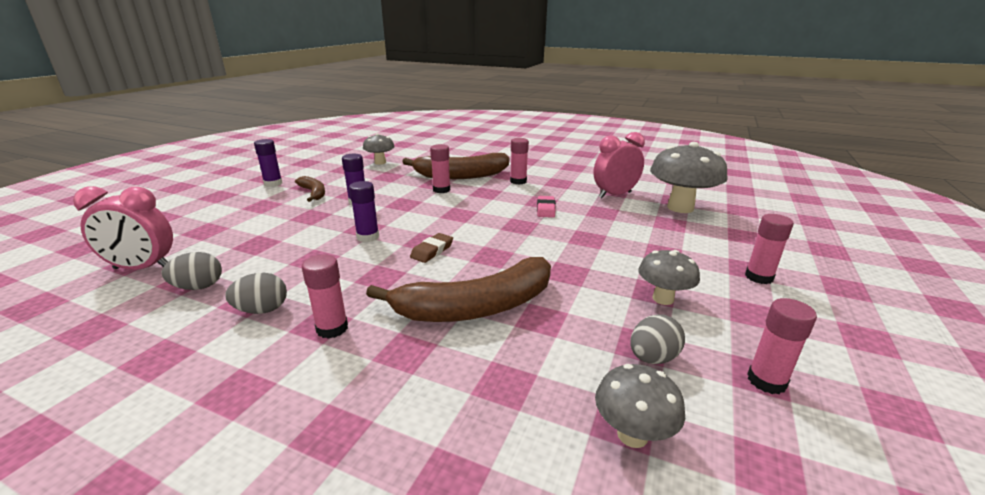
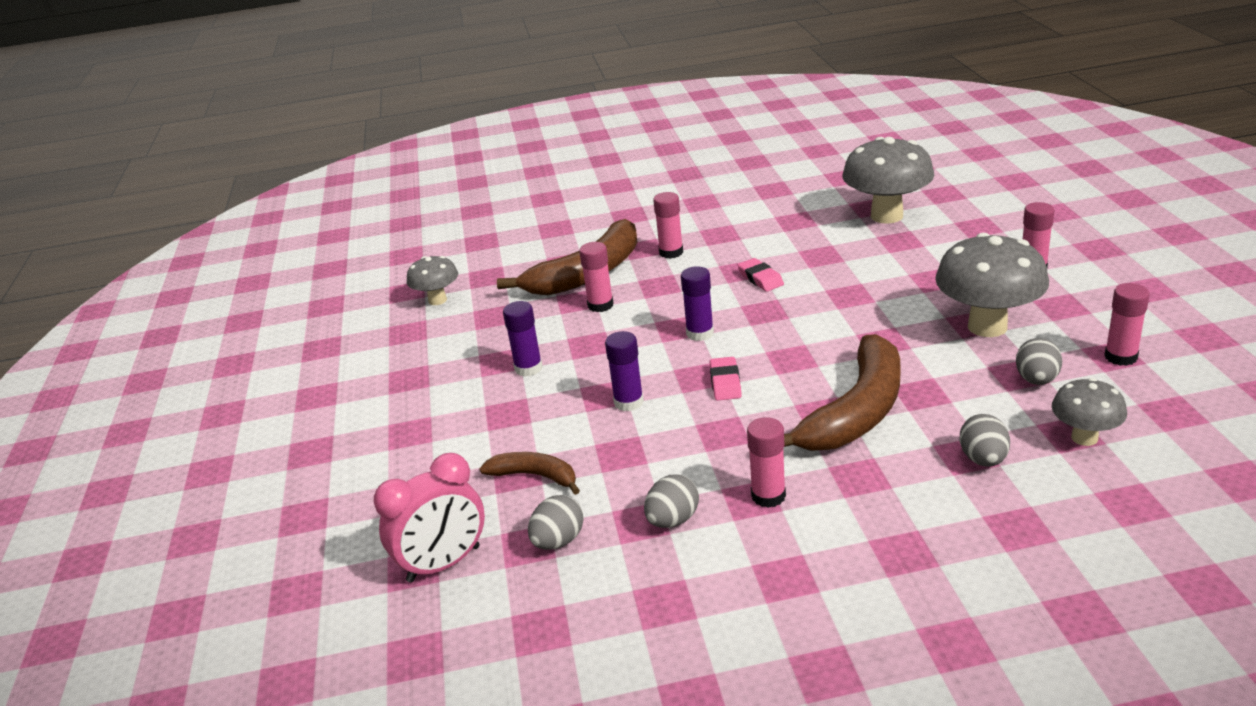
camera: 30 degrees left, 5 degrees up
purple glue stick [254,139,282,187] -> purple glue stick moved to [681,266,714,341]
brown banana [295,176,325,202] -> brown banana moved to [479,452,580,495]
brown eraser [410,233,453,263] -> pink eraser [710,357,742,401]
pink clock [593,132,645,198] -> none
grey mushroom [638,250,700,305] -> grey mushroom [935,233,1049,337], size x1.78
none -> grey egg [959,414,1010,467]

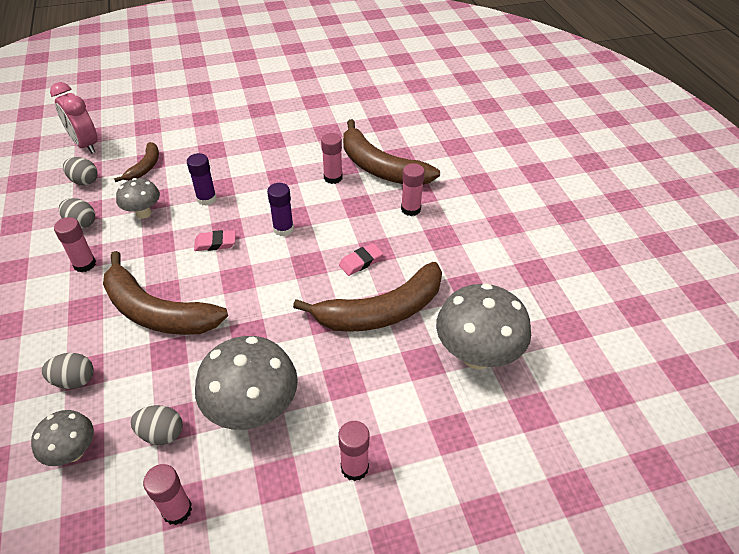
camera: 80 degrees right, 15 degrees up
grey mushroom [407,256,458,305] -> grey mushroom moved to [116,178,160,219]
purple glue stick [503,301,543,377] -> none
none -> brown banana [293,262,442,332]

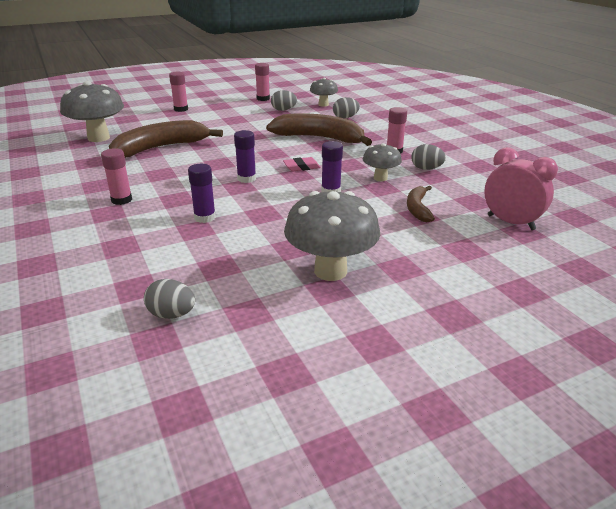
camera: 170 degrees right, 15 degrees down
grey egg [63,157,98,186] -> grey egg moved to [144,279,195,319]
grey mushroom [195,336,298,430] -> grey mushroom moved to [284,191,380,281]
pink glue stick [321,133,343,184] -> purple glue stick [188,164,216,223]
pink eraser [339,243,383,276] -> none
brown banana [343,119,440,185] -> none

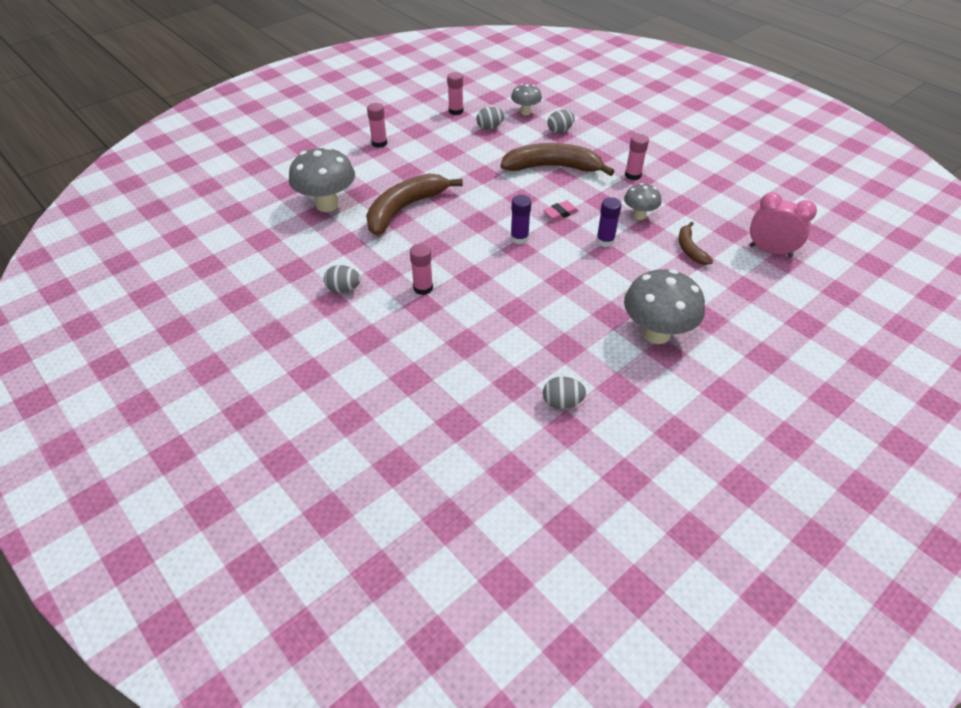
camera: 15 degrees left, 15 degrees up
purple glue stick [188,164,216,223] -> none
grey egg [411,144,446,170] -> grey egg moved to [324,265,361,293]

